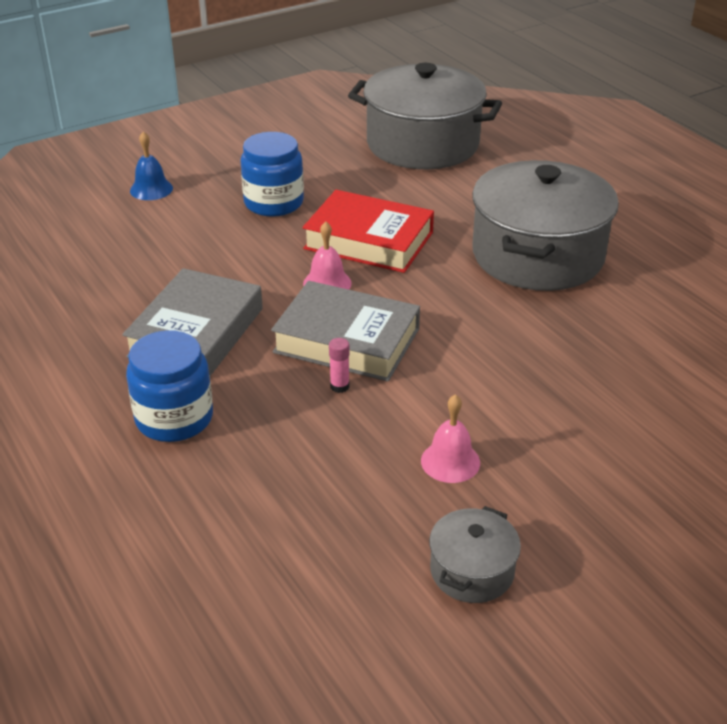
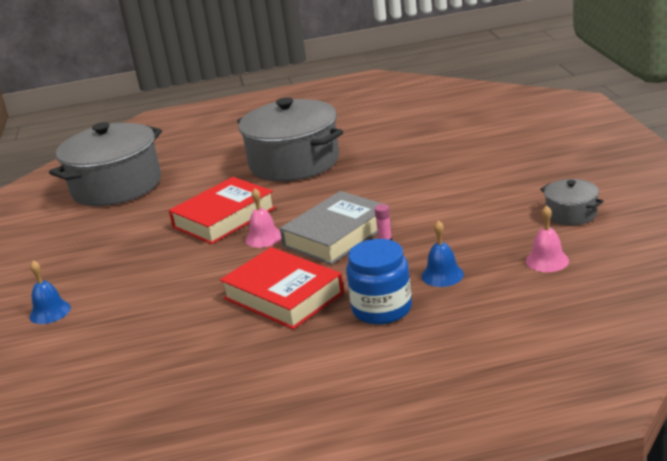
camera: 65 degrees left, 10 degrees down
grey book [122,268,263,376] -> red book [220,247,344,329]
blue jar [240,132,304,217] -> none
pink bell [421,395,480,483] -> pink bell moved to [526,205,569,272]
none -> blue bell [421,220,464,287]

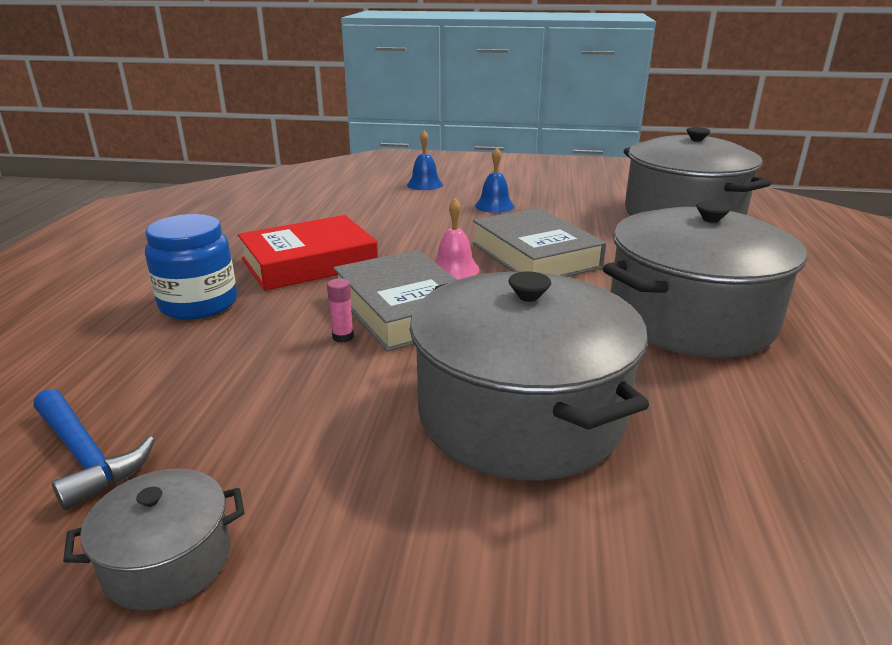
camera: 105 degrees right, 0 degrees up
red book [169,177,276,244] -> grey book [472,208,606,277]
blue bell [421,220,464,287] -> blue bell moved to [475,147,514,213]
pink bell [526,205,569,272] -> blue hammer [34,389,155,510]
none -> grey pot [410,271,649,480]

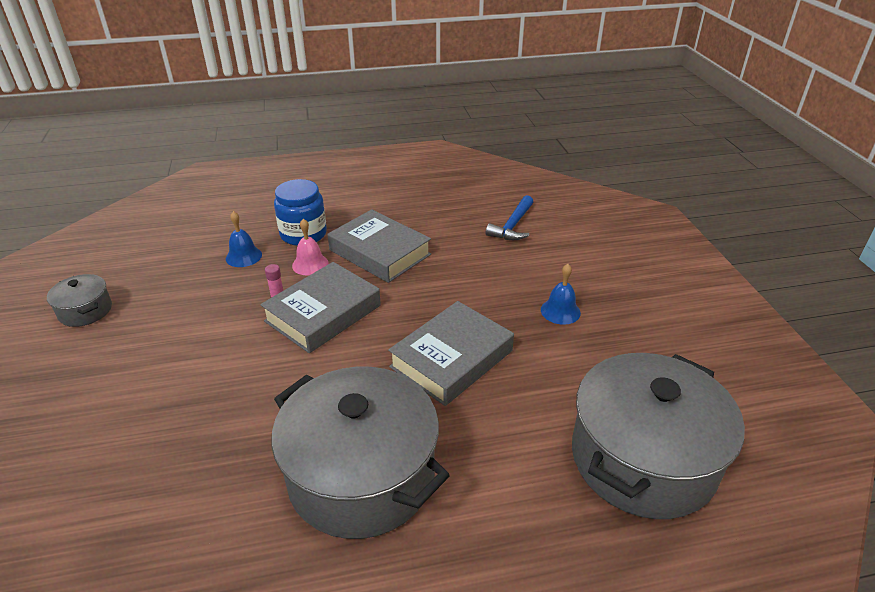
camera: 70 degrees right, 10 degrees up
blue hammer [34,389,155,510] -> blue hammer moved to [486,195,533,240]
red book [238,215,378,291] -> grey book [328,209,431,283]
blue bell [407,130,443,190] -> blue bell moved to [226,211,262,267]
grey pot [410,271,649,480] -> none
pink bell [435,198,479,280] -> pink bell moved to [292,219,329,275]

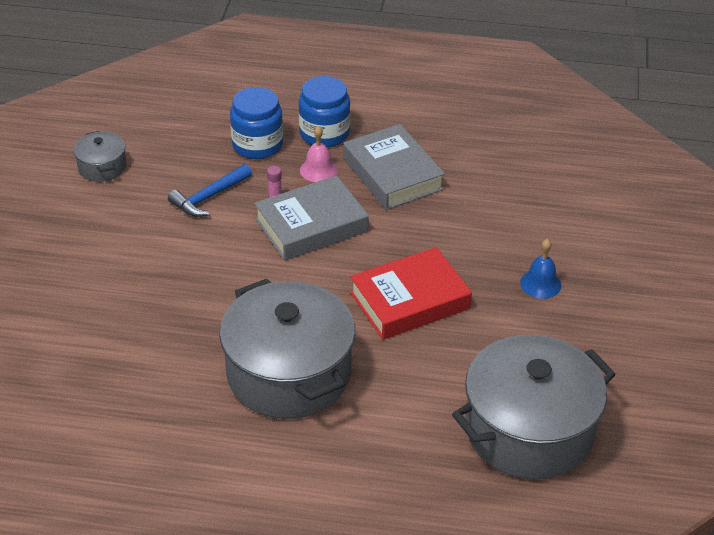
camera: 20 degrees right, 5 degrees up
blue bell [226,211,262,267] -> blue jar [230,87,283,159]
grey book [388,301,514,406] -> red book [350,247,472,340]
blue hammer [486,195,533,240] -> blue hammer moved to [168,164,252,217]

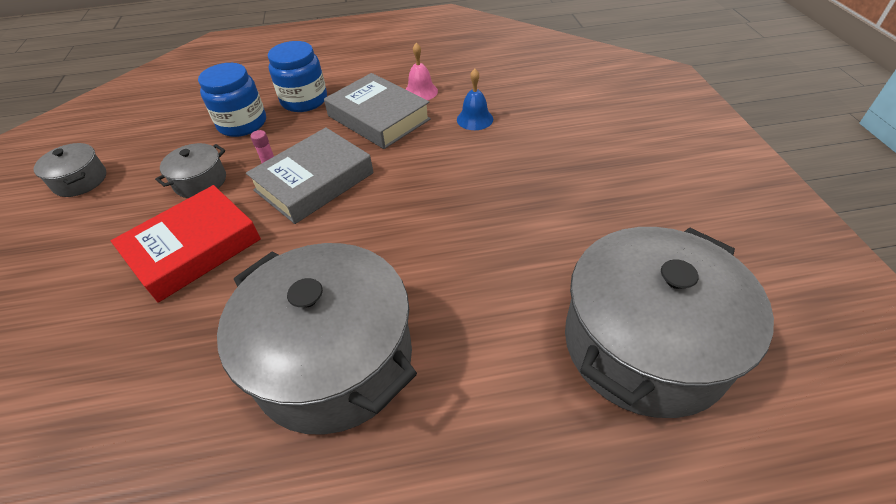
camera: 15 degrees left, 5 degrees up
blue hammer [168,164,252,217] -> grey pot [155,143,226,198]
pink bell [300,126,338,182] -> pink bell moved to [405,43,438,100]
red book [350,247,472,340] -> red book moved to [111,185,261,303]
blue bell [520,239,561,299] -> blue bell moved to [457,69,493,130]

